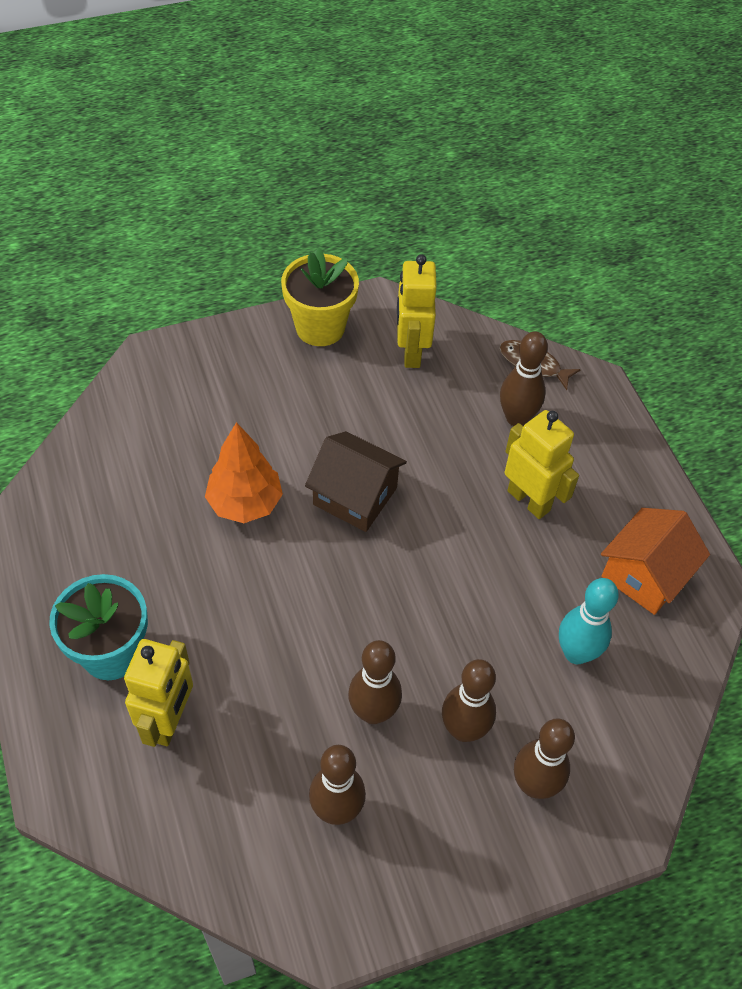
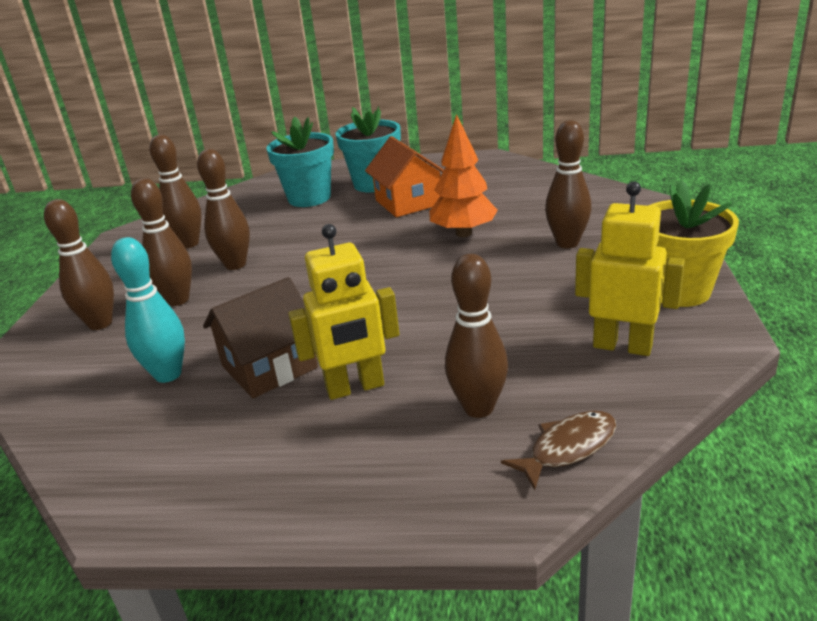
camera: 120 degrees right, 25 degrees down
yellow robot [124,639,193,747] -> turquoise flower pot [267,117,334,207]
brown house [305,431,407,532] -> brown house moved to [203,277,318,398]
orange house [601,508,710,615] -> orange house moved to [365,136,444,217]
none -> brown bowling pin [545,120,592,248]

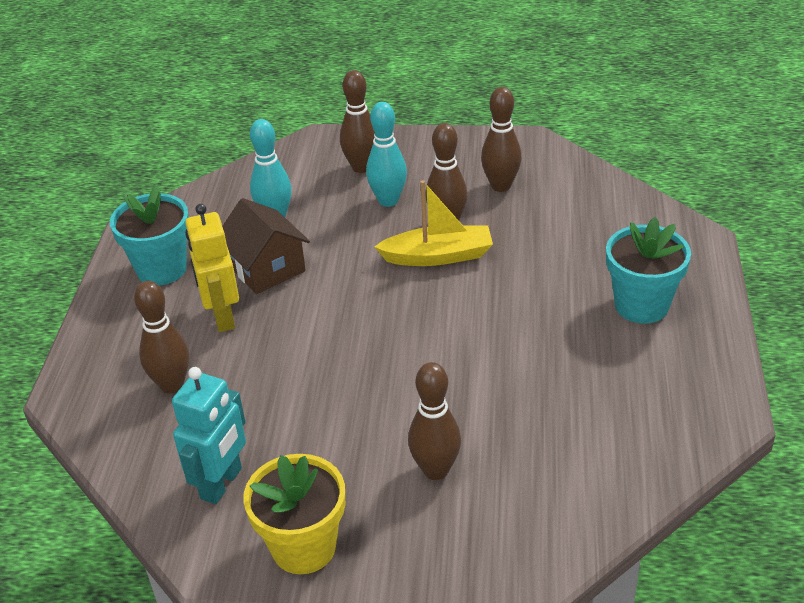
camera: 90 degrees right, 10 degrees up
brown bowling pin [131,178,192,306] -> turquoise bowling pin [366,102,407,207]
turquoise flower pot [267,117,334,207] -> turquoise flower pot moved to [110,185,189,285]
orange house [365,136,444,217] -> none
orange tree [429,114,498,237] -> none
brown fish [501,411,616,490] -> none
yellow robot [575,181,685,356] -> turquoise robot [172,367,246,504]
none -> yellow boat [374,180,493,266]

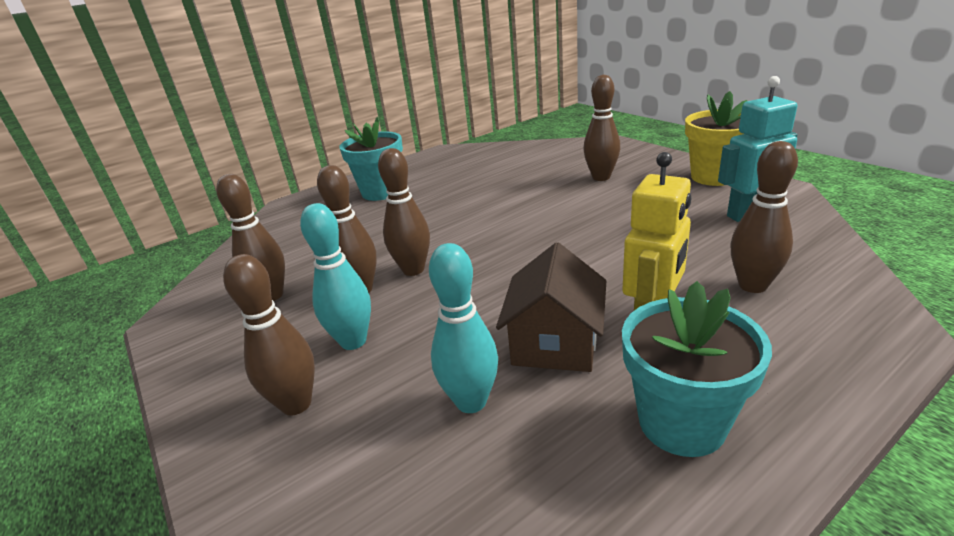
camera: 130 degrees left, 10 degrees down
yellow boat [374,180,493,266] -> brown bowling pin [378,148,430,276]

